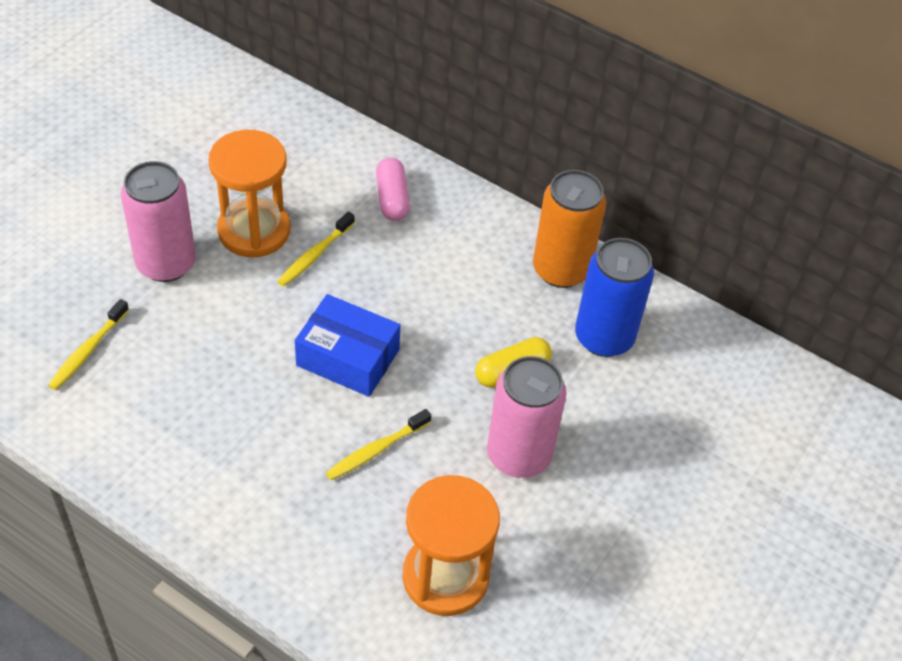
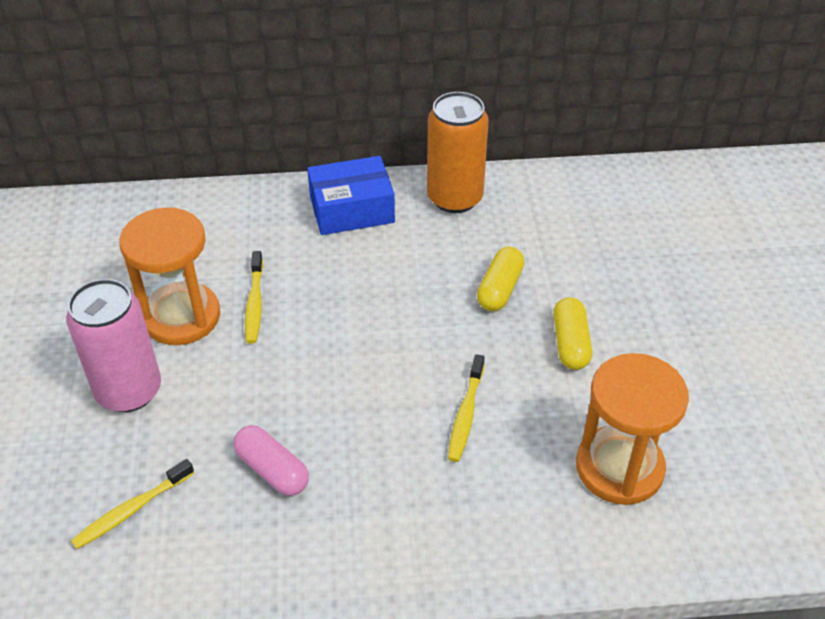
camera: 35 degrees left, 5 degrees down
yellow toothbrush [48,299,129,390] -> yellow toothbrush turned 60 degrees clockwise [71,459,194,549]
blue box [295,294,400,397] -> blue box moved to [307,156,395,235]
pink capsule [376,158,410,221] -> pink capsule moved to [233,425,309,496]
pink can [487,356,567,478] -> yellow capsule [553,297,592,370]
blue can [575,238,654,357] -> none

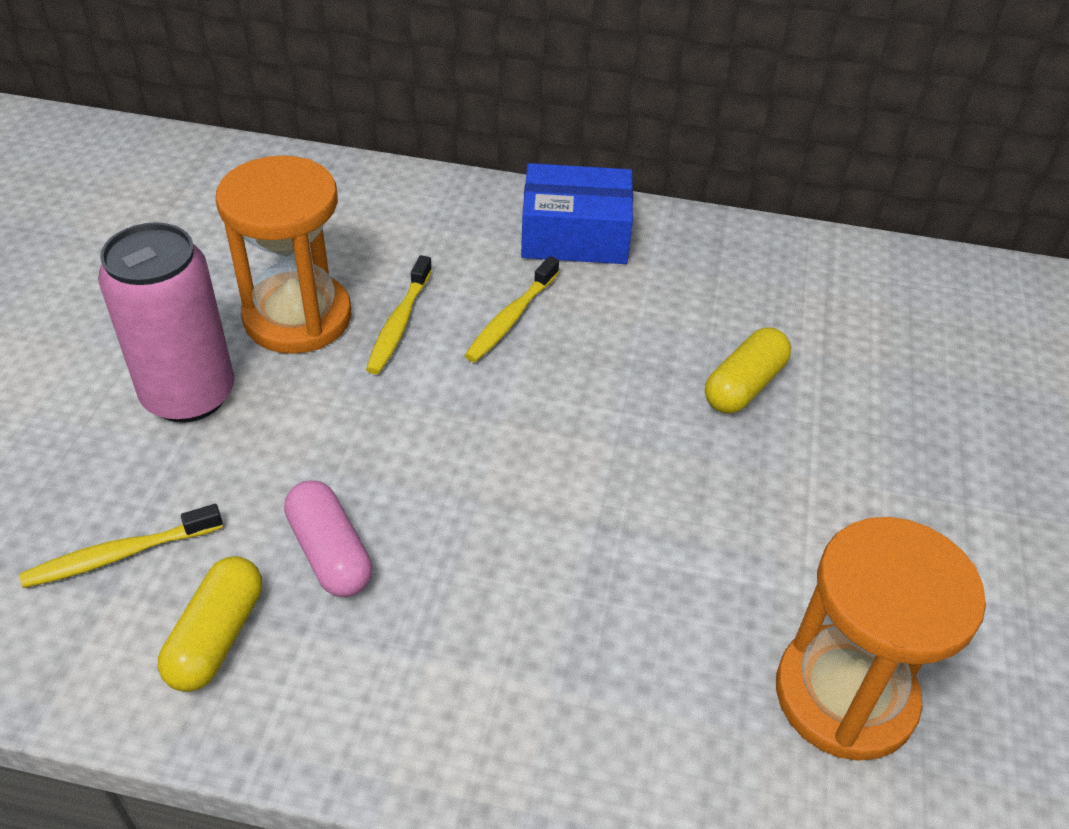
camera: 15 degrees right, 0 degrees up
orange can [427,92,489,213] -> none
yellow toothbrush [448,354,485,462] -> yellow toothbrush moved to [464,256,559,362]
yellow capsule [553,297,592,370] -> yellow capsule moved to [158,556,262,692]

